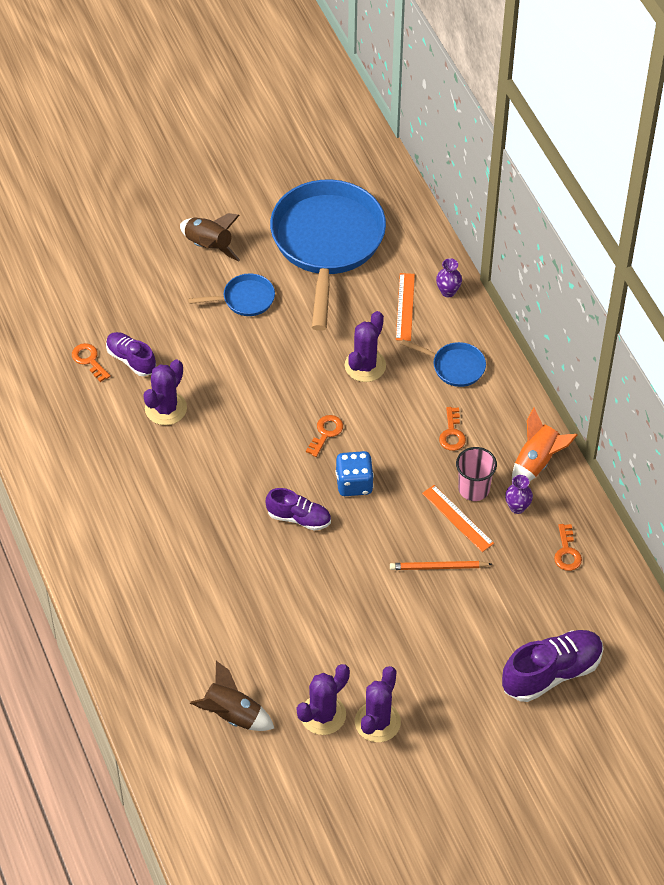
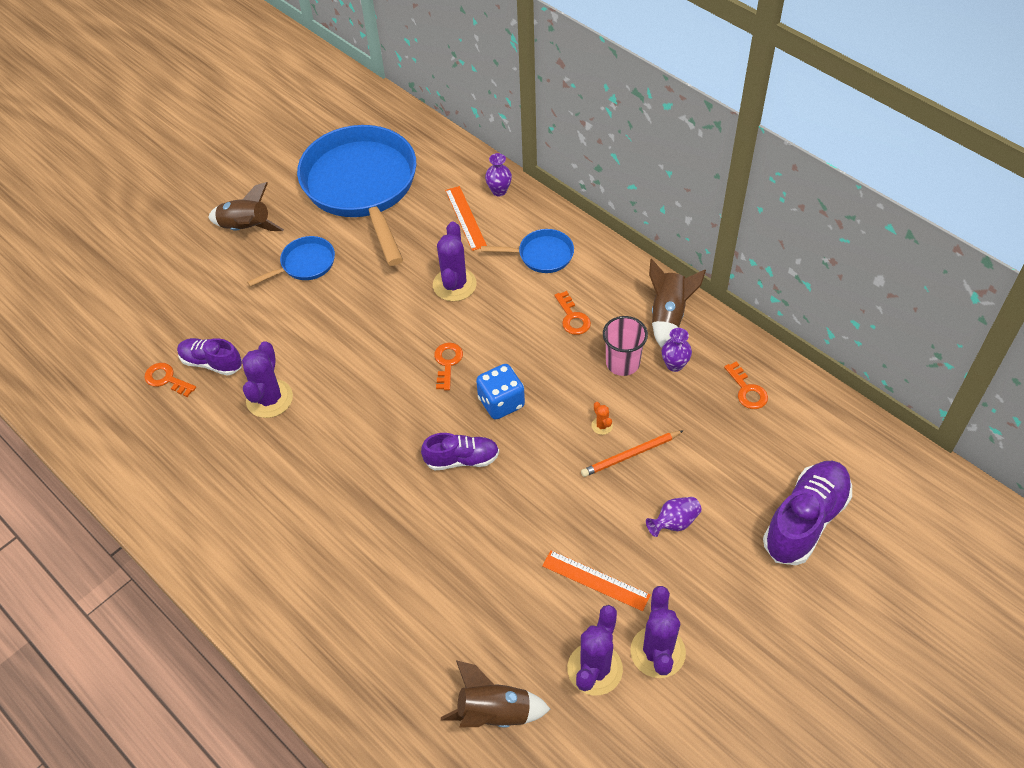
camera: 20 degrees left, 0 degrees up
orange ruler [422,485,494,552] -> orange ruler moved to [542,550,651,611]
orange rocket [512,407,578,482] -> brown rocket [649,259,706,348]
none -> orange cactus [591,402,613,435]
none -> purple vase [646,497,702,537]

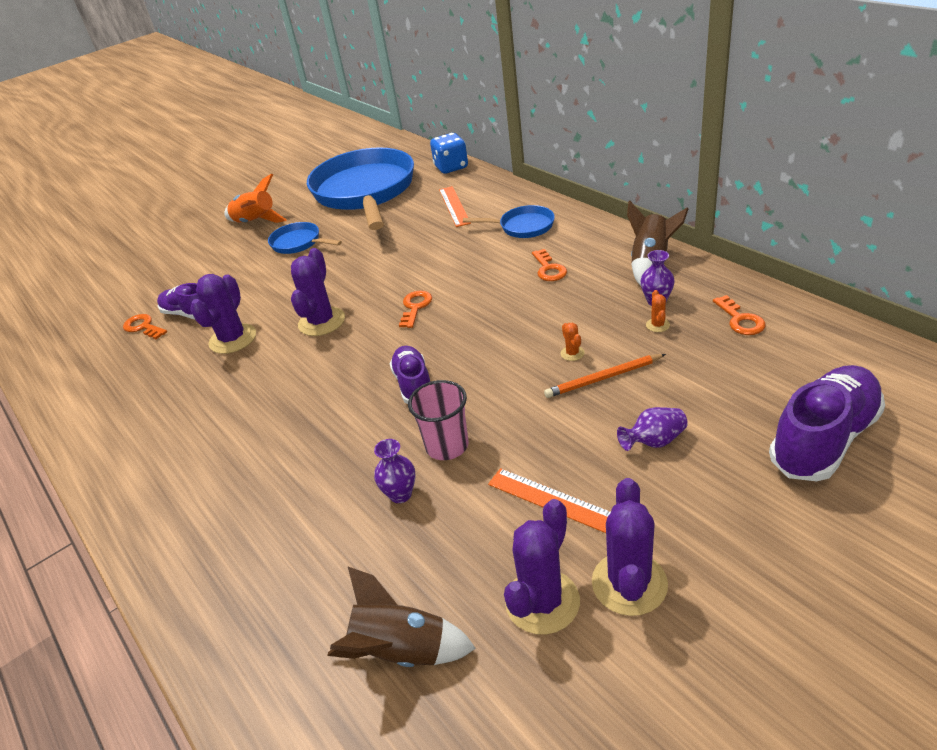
camera: 10 degrees right, 15 degrees down
brown rocket [208,182,284,231] -> orange rocket [224,173,287,223]
blue pan [247,236,335,287] -> blue pan turned 120 degrees counterclockwise [268,222,342,254]
purple shoe [421,433,499,471] -> purple shoe turned 105 degrees counterclockwise [390,346,430,404]
purple cactus [433,222,477,301] -> purple cactus moved to [291,248,345,336]
blue dice [476,364,525,419] -> blue dice moved to [430,133,468,174]
purple vase [485,153,512,196] -> purple vase moved to [374,439,415,503]
pink cup [603,316,648,376] -> pink cup moved to [408,380,469,460]
none -> orange cactus [646,290,670,332]

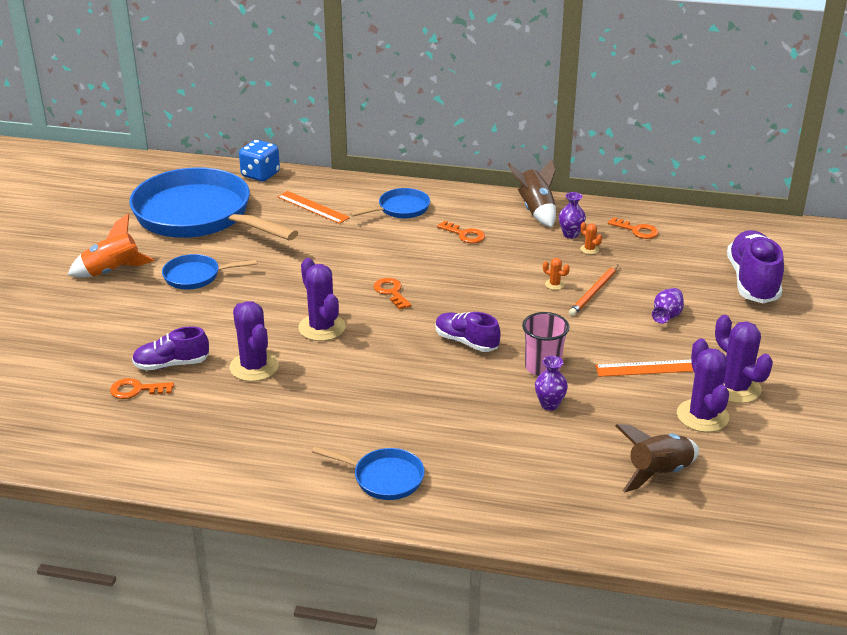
camera: 45 degrees left, 5 degrees down
none -> blue pan [312,446,425,500]

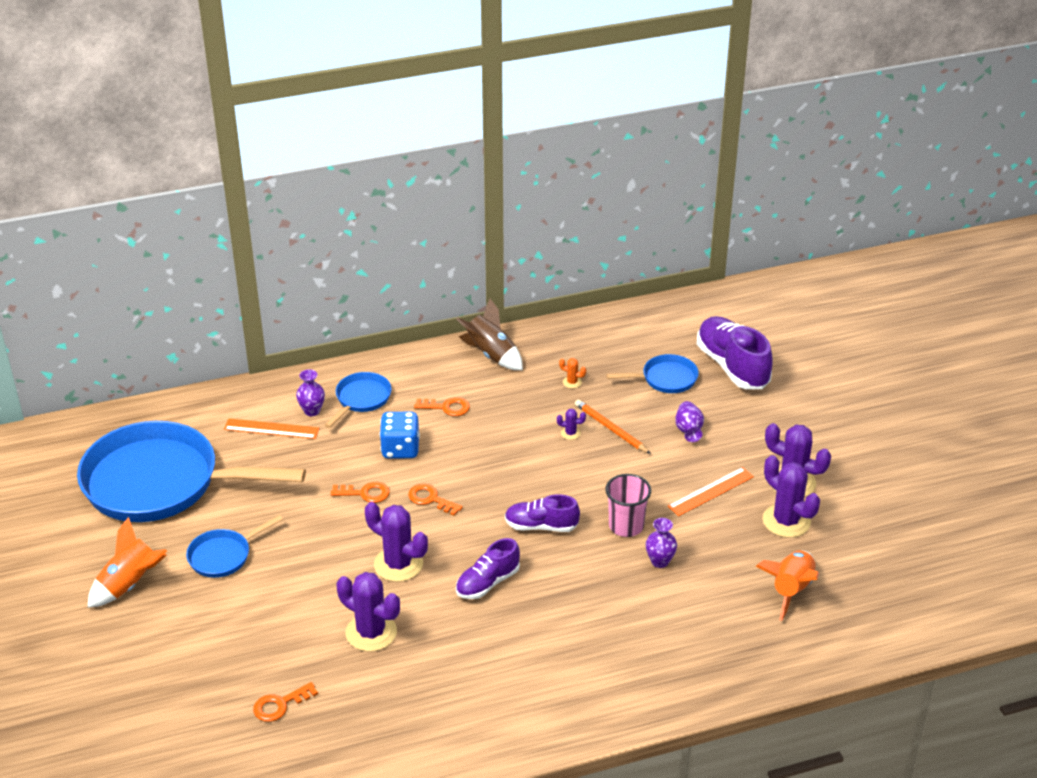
camera: 30 degrees left, 5 degrees up
purple shoe [132,326,209,370] -> purple shoe moved to [456,538,520,599]
blue dice [239,140,280,182] -> blue dice moved to [379,412,420,459]
blue pan [312,446,425,500] -> blue pan moved to [606,354,699,393]
orange cactus [543,258,570,290] -> purple cactus [557,408,586,440]
purple vase [559,192,586,239] -> purple vase moved to [296,369,325,416]
orange pencil [569,265,618,316] -> orange pencil turned 135 degrees clockwise [575,400,651,454]
orange key [608,217,659,239] -> orange key moved to [331,482,390,503]
brown rocket [616,424,699,492] -> orange rocket [756,551,819,621]

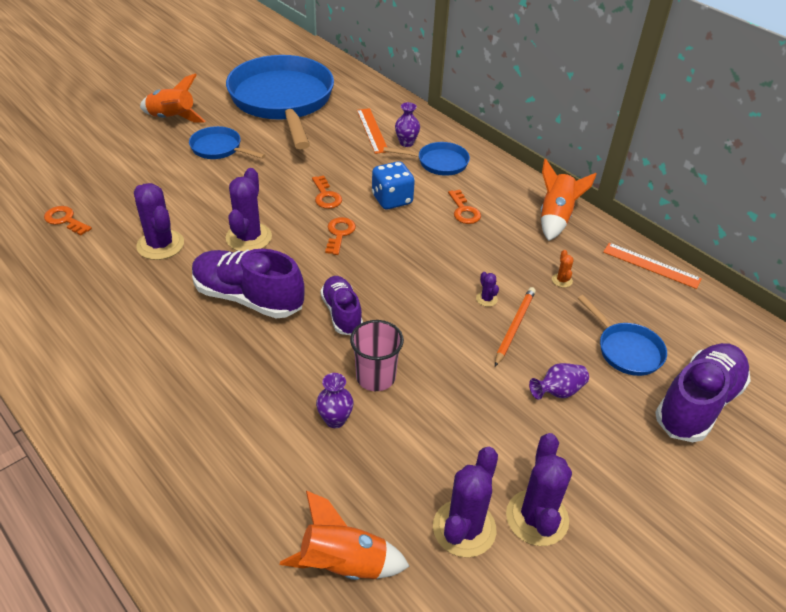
camera: 65 degrees right, 5 degrees up
purple cactus [337,572,400,652] -> purple cactus turned 45 degrees counterclockwise [134,183,184,260]
brown rocket [456,299,523,370] -> orange rocket [541,158,597,241]
purple shoe [456,538,520,599] -> purple shoe [192,249,305,319], size x1.63
orange ruler [668,467,754,516] -> orange ruler moved to [603,243,702,289]

